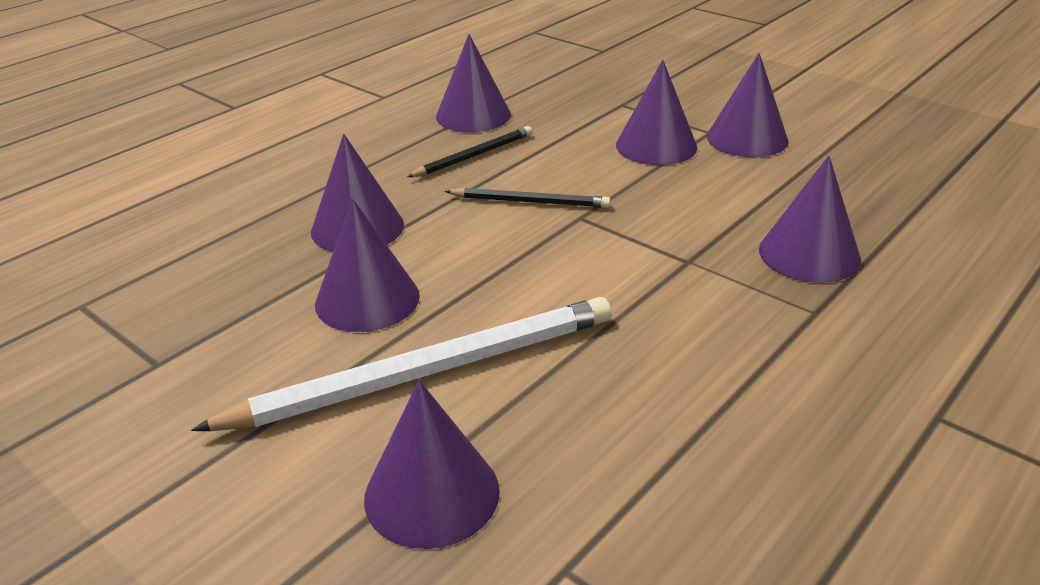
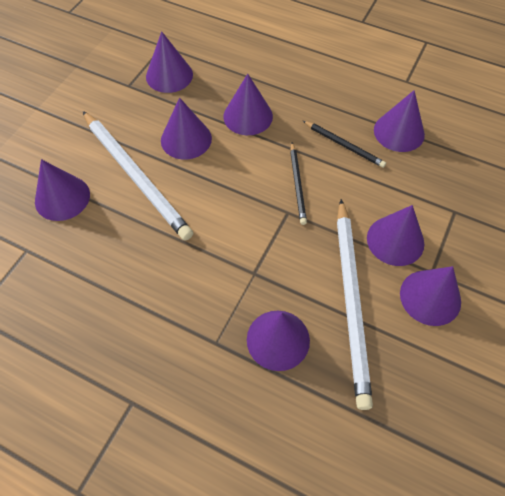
camera: 75 degrees right, 25 degrees up
none -> purple cone [146,31,193,93]
none -> white pencil [337,199,373,410]

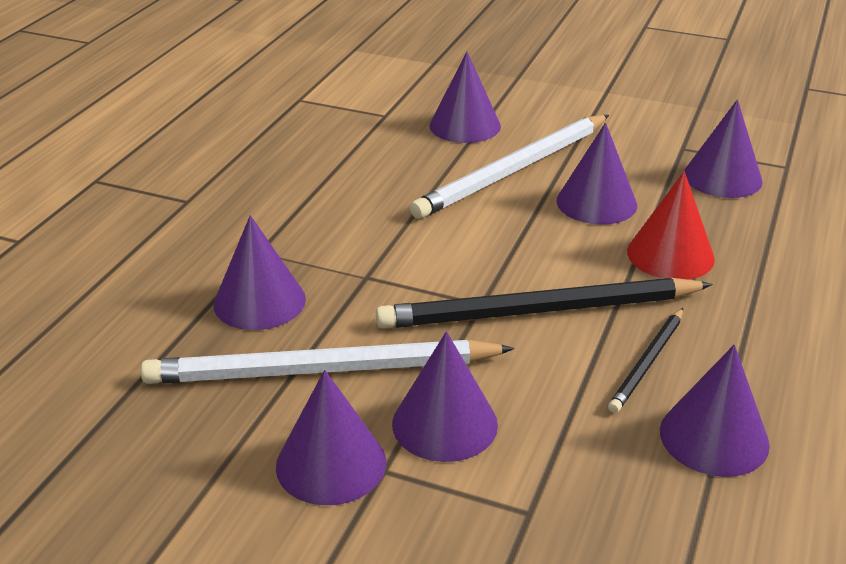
camera: 85 degrees right, 25 degrees down
purple cone [223,74,273,135] -> red cone [627,171,715,280]
black pencil [290,142,307,225] -> black pencil [376,278,713,329], size x1.98

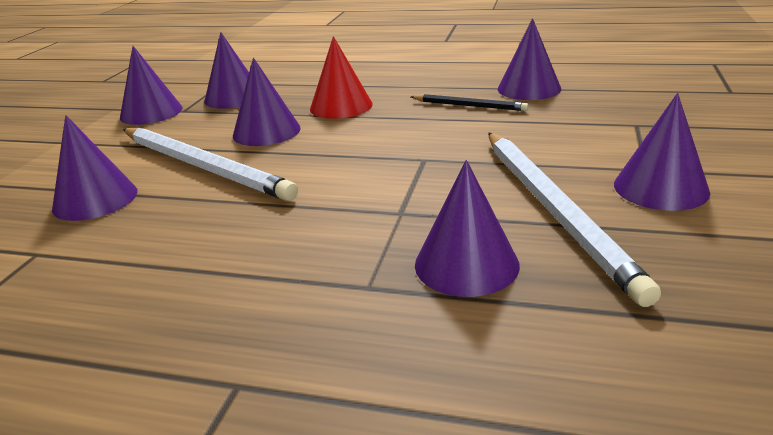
camera: 95 degrees left, 5 degrees down
black pencil [376,278,713,329] -> none
purple cone [392,331,498,462] -> purple cone moved to [120,46,183,125]

